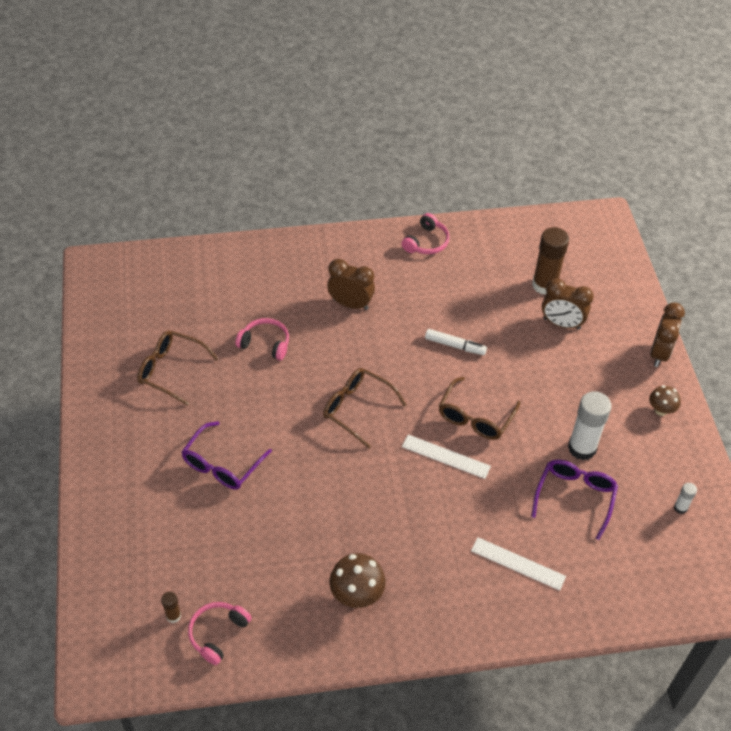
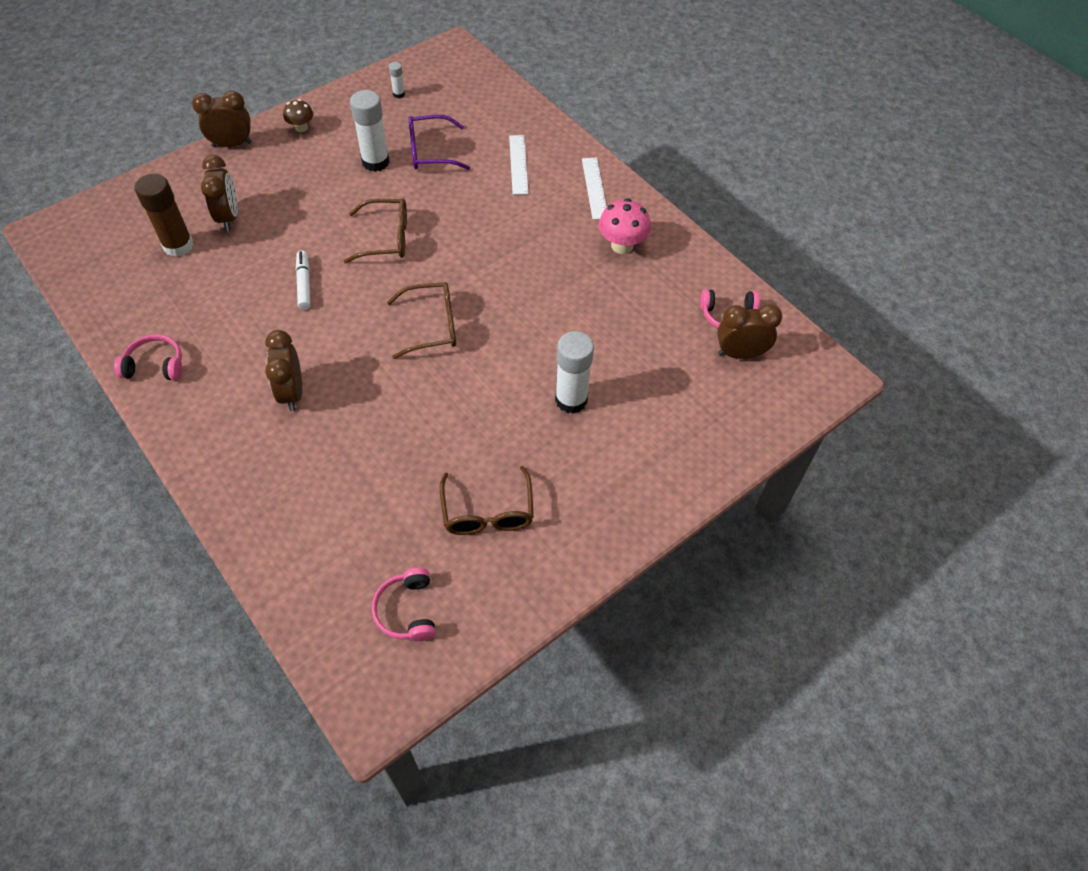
camera: 120 degrees left, 5 degrees up
brown glue stick [161,592,181,623] -> brown clock [717,304,782,359]
purple glasses [181,421,272,489] -> white glue stick [555,331,594,413]
pink headphones [236,318,289,360] -> pink headphones moved to [372,568,436,641]
brown glasses [323,368,407,448] -> brown glasses turned 105 degrees counterclockwise [387,282,456,359]
brown mushroom [329,553,386,608] -> pink mushroom [599,198,651,254]
white ruler [402,434,491,479] -> white ruler moved to [582,158,606,220]

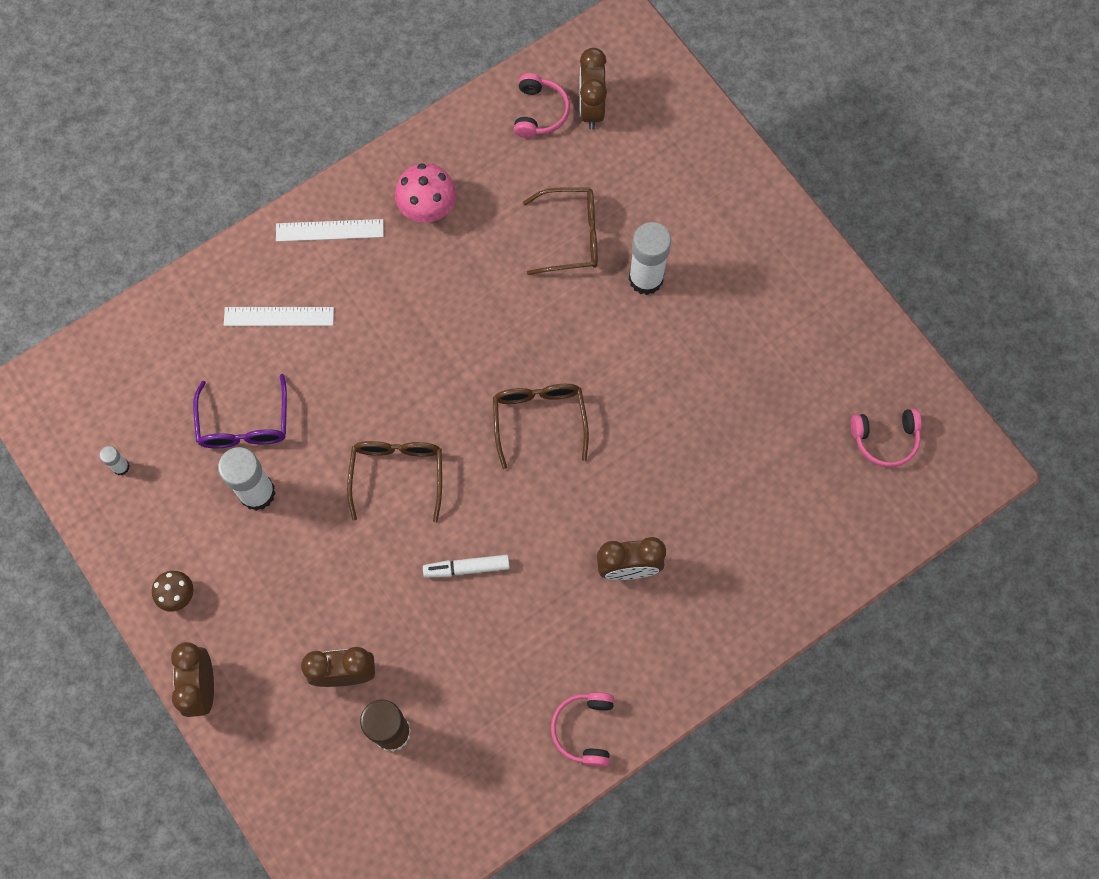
camera: 85 degrees left, 15 degrees up
brown glasses [440,466,534,535] -> brown glasses moved to [523,187,598,275]

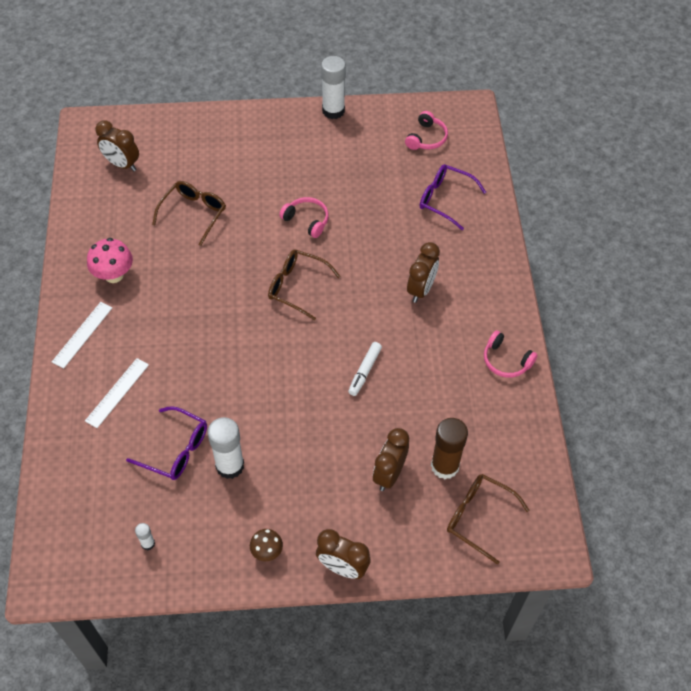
camera: 60 degrees left, 15 degrees down
brown glasses [347,441,442,522] -> brown glasses moved to [447,474,529,565]
pink headphones [514,73,570,138] -> pink headphones moved to [279,197,329,238]
white glue stick [629,222,671,295] -> white glue stick moved to [321,56,346,119]
none -> purple glasses [420,164,486,230]

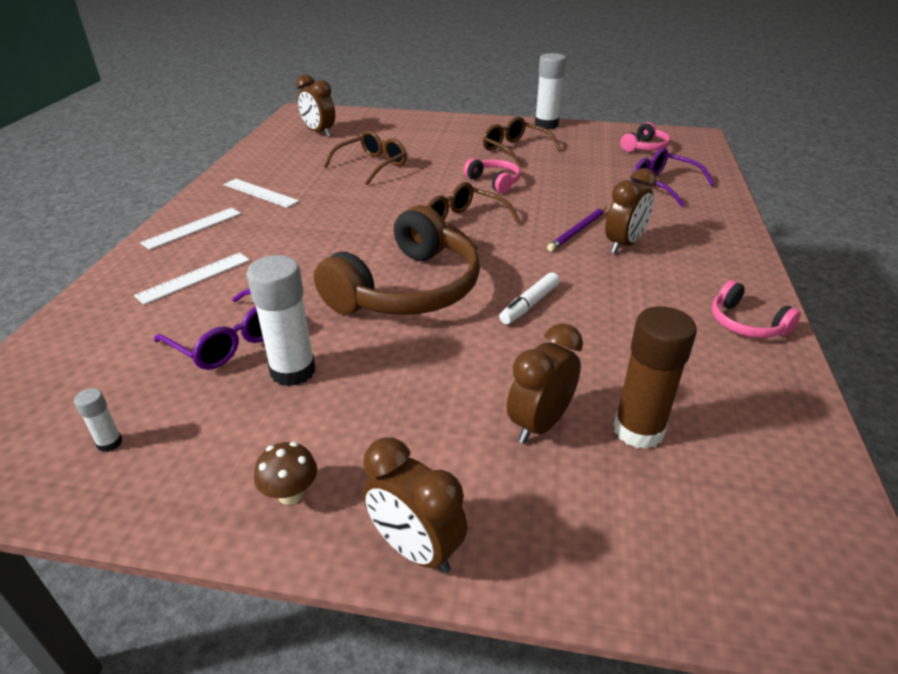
camera: 15 degrees right, 20 degrees down
pink mushroom [87,238,133,283] -> white ruler [223,179,299,208]
brown glasses [447,474,529,565] -> brown glasses moved to [483,116,561,167]
none -> brown headphones [314,205,480,315]
none -> purple pencil [547,207,607,251]

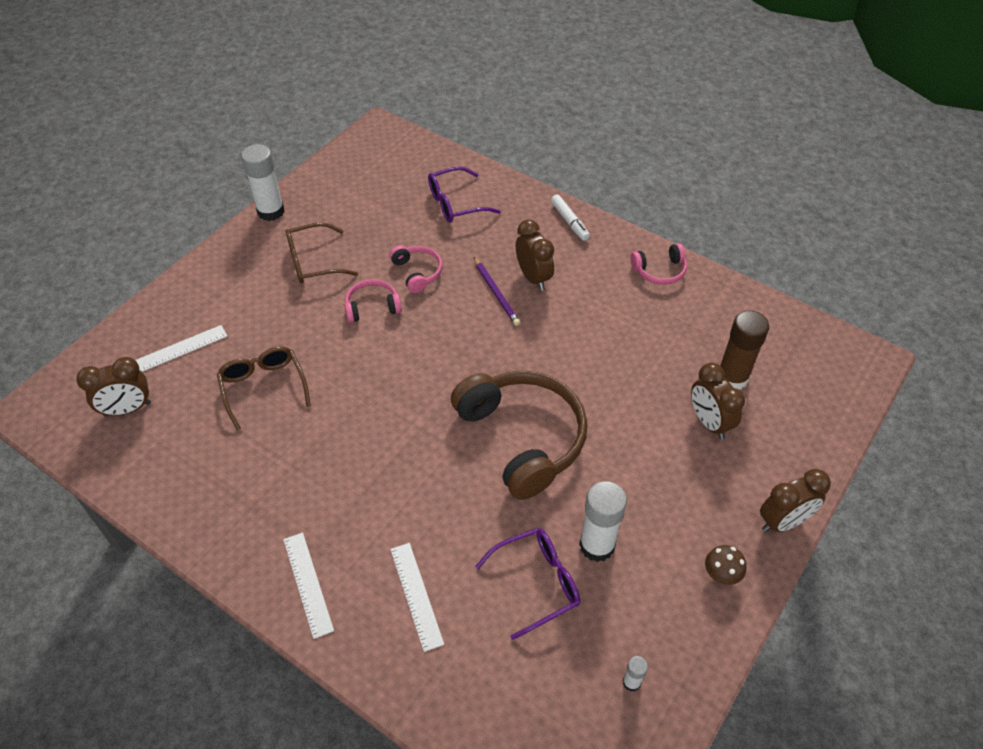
camera: 65 degrees left, 15 degrees up
white ruler [223,179,299,208] -> white ruler moved to [135,325,227,372]
brown glasses [427,182,521,251] -> none
white marker [499,272,560,324] -> white marker moved to [551,195,590,241]
pink headphones [620,122,671,152] -> pink headphones moved to [390,245,443,293]

